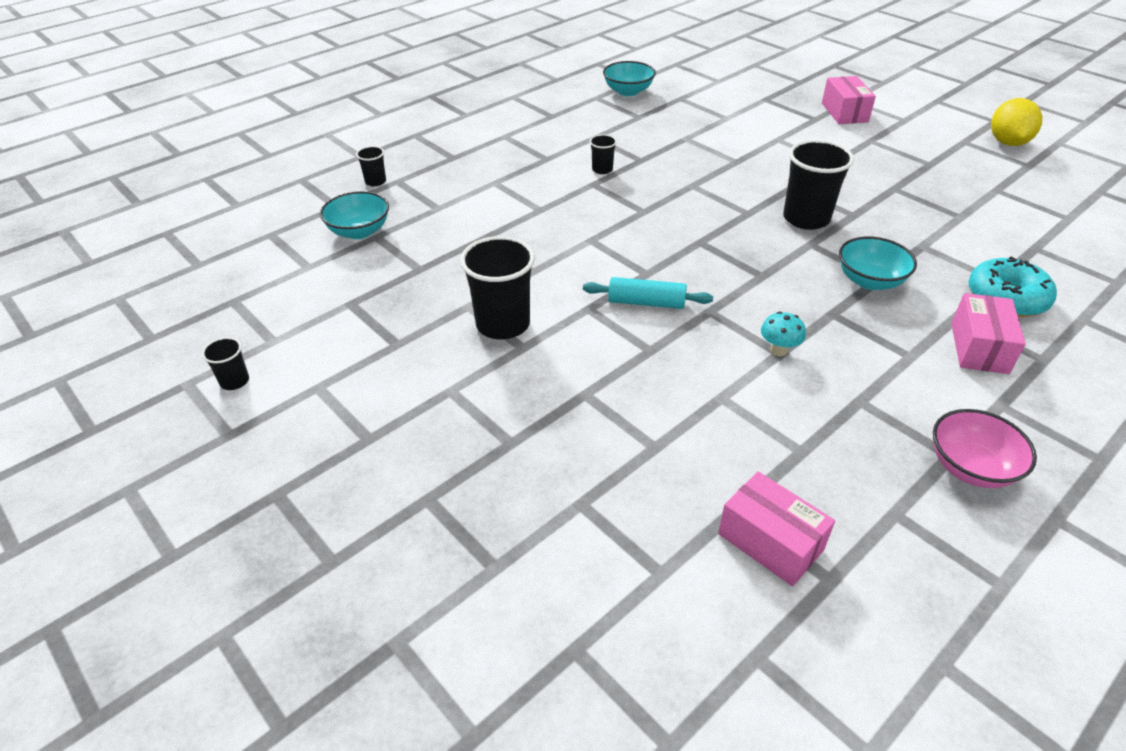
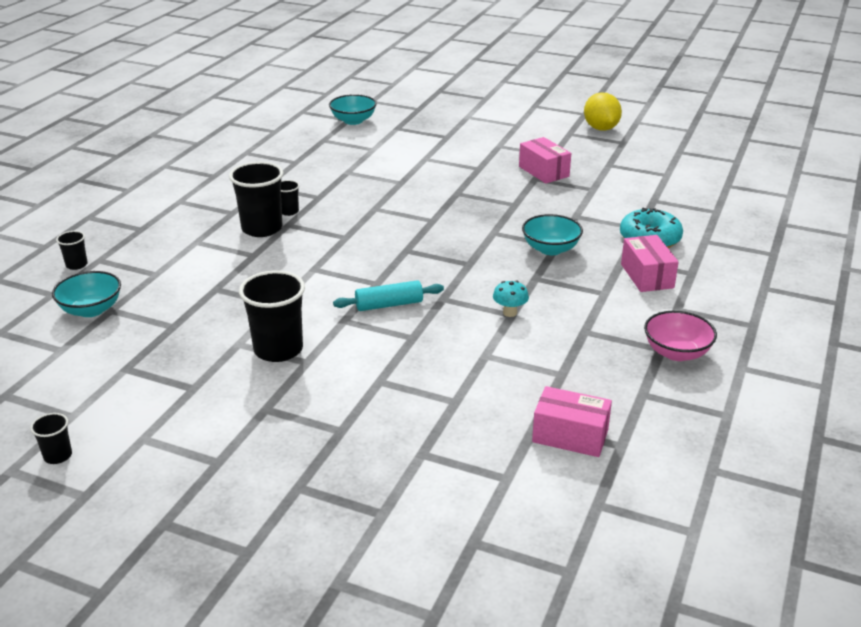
camera: 25 degrees left, 10 degrees down
turquoise bowl [603,61,656,96] -> turquoise bowl moved to [329,94,377,125]
black cup [783,140,854,230] -> black cup moved to [229,162,283,237]
pink box [822,76,876,124] -> pink box moved to [519,137,571,184]

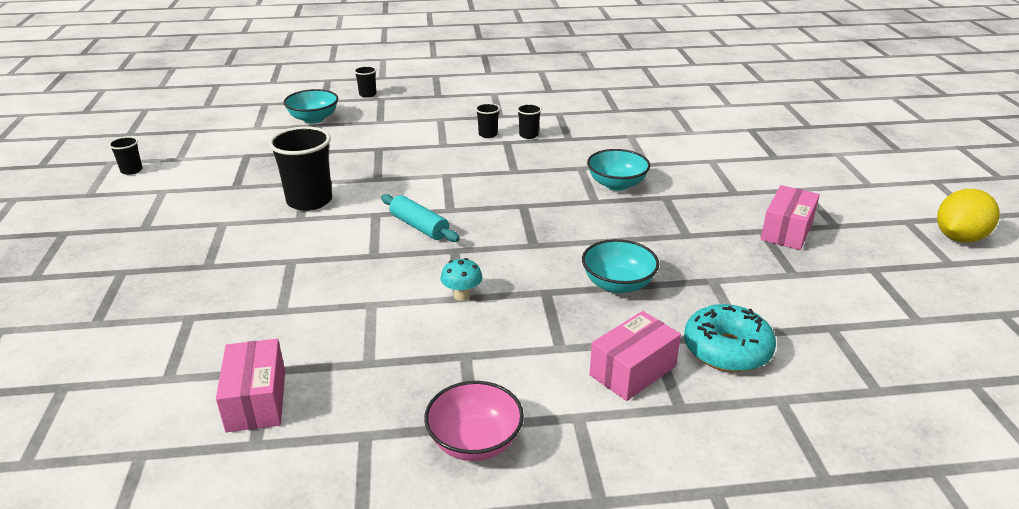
camera: 60 degrees right, 0 degrees up
black cup [229,162,283,237] -> black cup [475,103,500,138], size x0.49
turquoise bowl [329,94,377,125] -> turquoise bowl moved to [587,149,650,191]

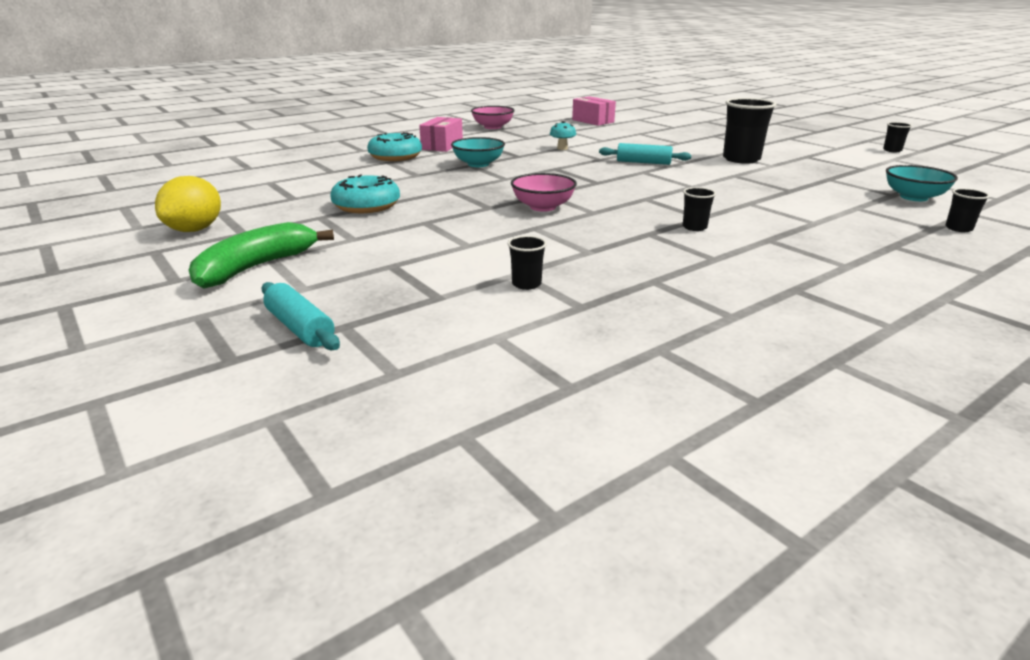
camera: 150 degrees right, 5 degrees down
black cup [475,103,500,138] -> black cup moved to [508,236,547,290]
turquoise bowl [587,149,650,191] -> pink bowl [511,173,577,212]
pink box [761,185,820,250] -> turquoise donut [330,174,400,213]
none -> green banana [189,222,334,289]
none -> turquoise rolling pin [261,282,340,350]

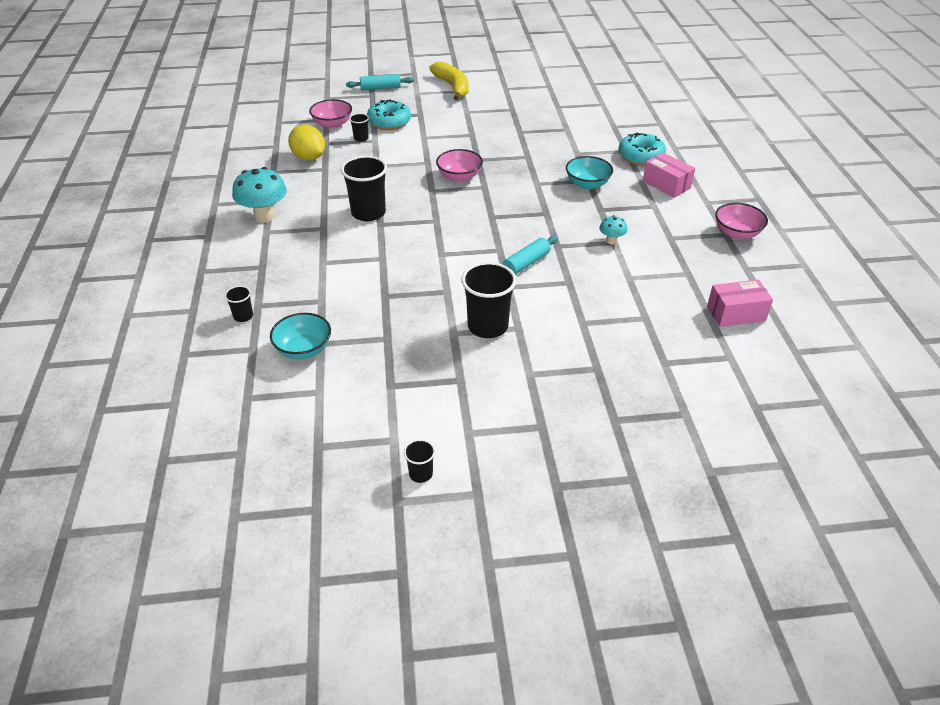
camera: 120 degrees right, 15 degrees up
yellow lemon [155,176,221,232] -> yellow lemon moved to [288,125,325,161]
green banana [189,222,334,289] -> yellow banana [429,61,469,100]
turquoise donut [330,174,400,213] -> turquoise donut moved to [367,100,411,130]
black cup [683,187,716,231] -> black cup [341,156,387,221], size x2.04
none -> turquoise mushroom [232,167,287,223]
none -> pink bowl [309,99,352,129]

